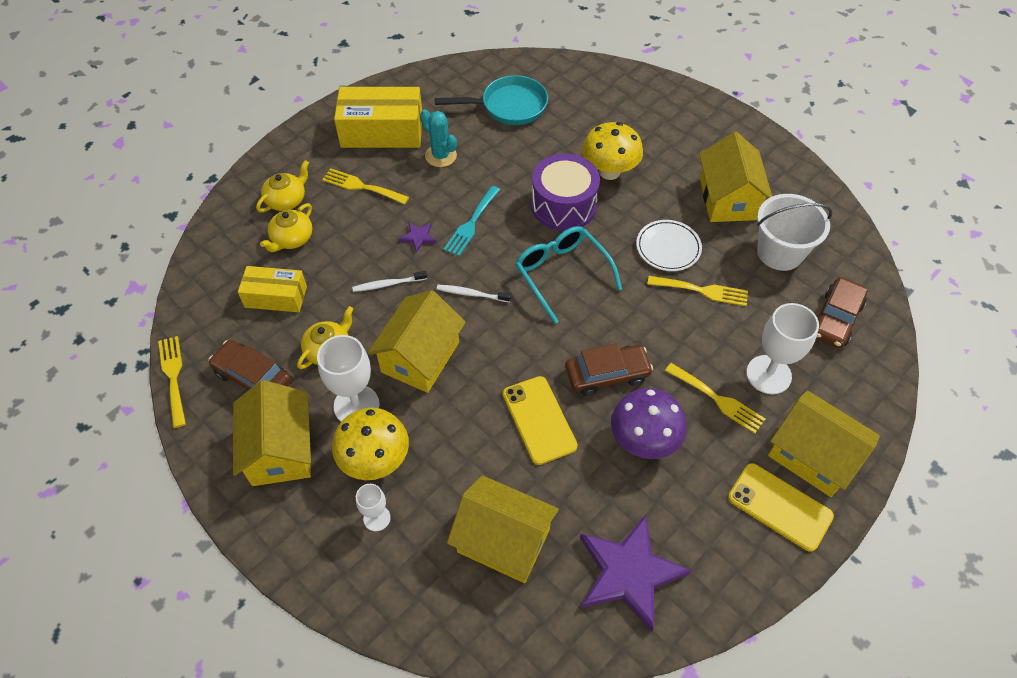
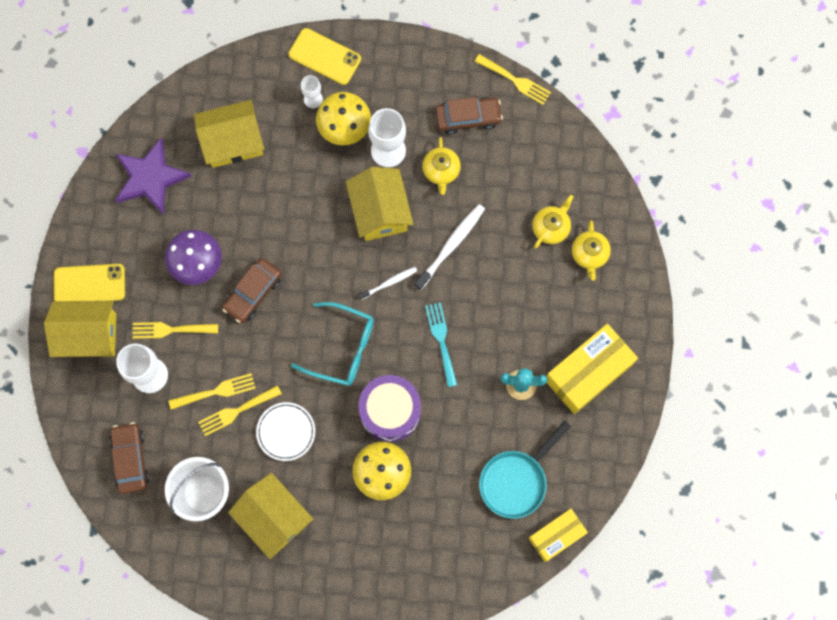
camera: 140 degrees right, 20 degrees up
yellow house [233,380,311,486] -> none
yellow box [238,266,307,312] -> yellow box moved to [529,509,588,562]
yellow teapot [260,203,312,252] -> yellow teapot turned 45 degrees clockwise [532,195,574,249]
yellow fork [322,168,409,204] -> yellow fork moved to [168,373,256,410]
white toothbrush [352,271,427,292] -> white toothbrush [414,204,485,291], size x1.67
purple star [399,222,437,253] -> none
yellow phone [503,376,578,465] -> yellow phone moved to [288,28,361,85]

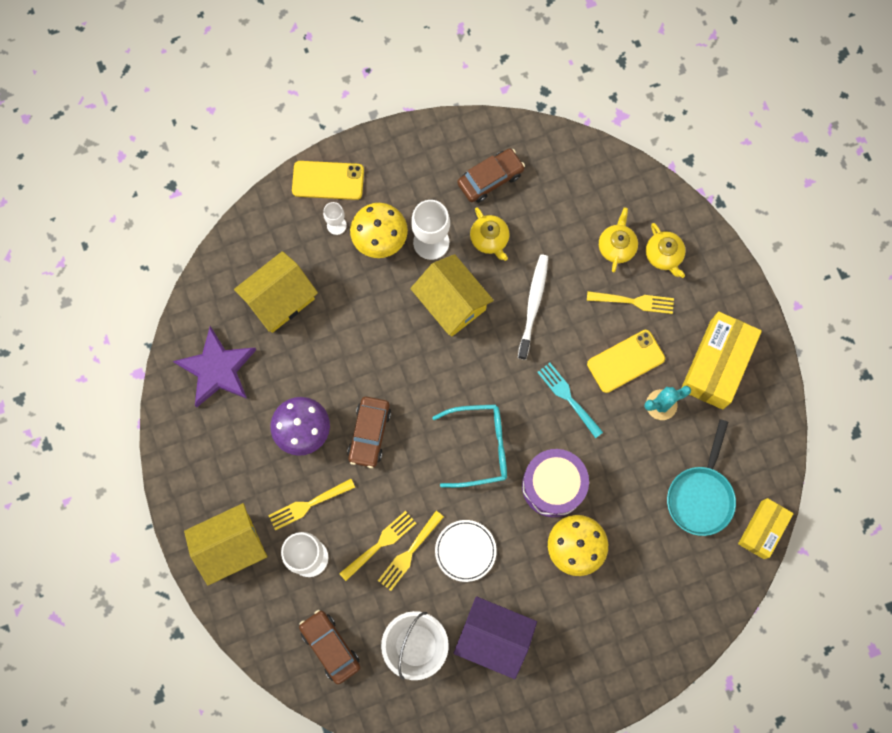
camera: 25 degrees left, 0 degrees up
yellow phone [54,264,125,301] -> yellow phone moved to [587,330,665,393]
yellow house [228,473,313,559] -> purple house [454,596,537,679]
white toothbrush [358,267,417,300] -> none
yellow fork [474,54,551,105] -> yellow fork moved to [587,291,674,314]

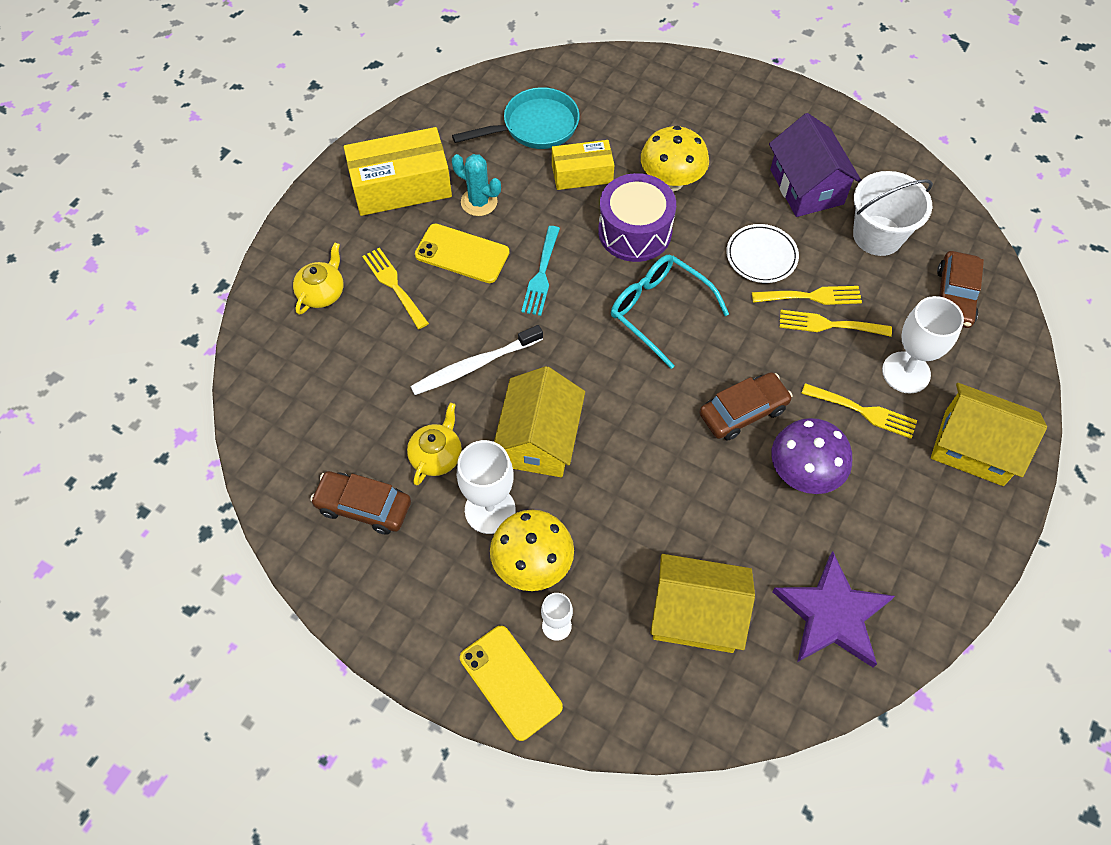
camera: 130 degrees left, 15 degrees down
yellow teapot [599,207,638,272] -> none
yellow box [738,498,794,559] -> yellow box moved to [552,140,614,190]

